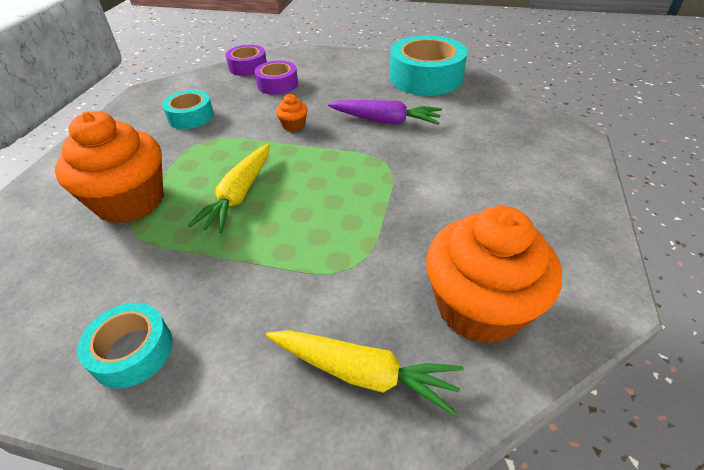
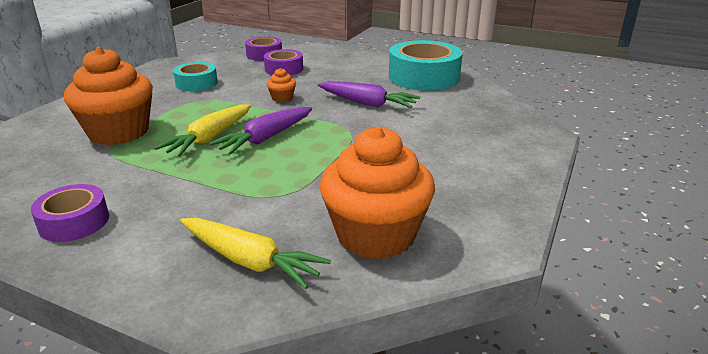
camera: 10 degrees right, 15 degrees down
turquoise tape [77,303,173,389] -> purple tape [31,184,109,242]
none -> purple carrot [209,107,312,155]

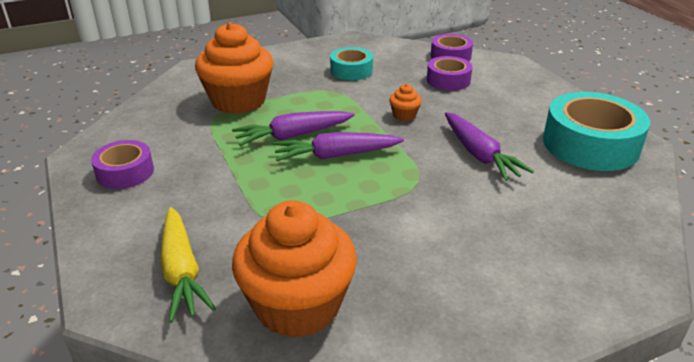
camera: 40 degrees right, 5 degrees up
yellow carrot [155,104,251,157] -> purple carrot [232,111,355,146]

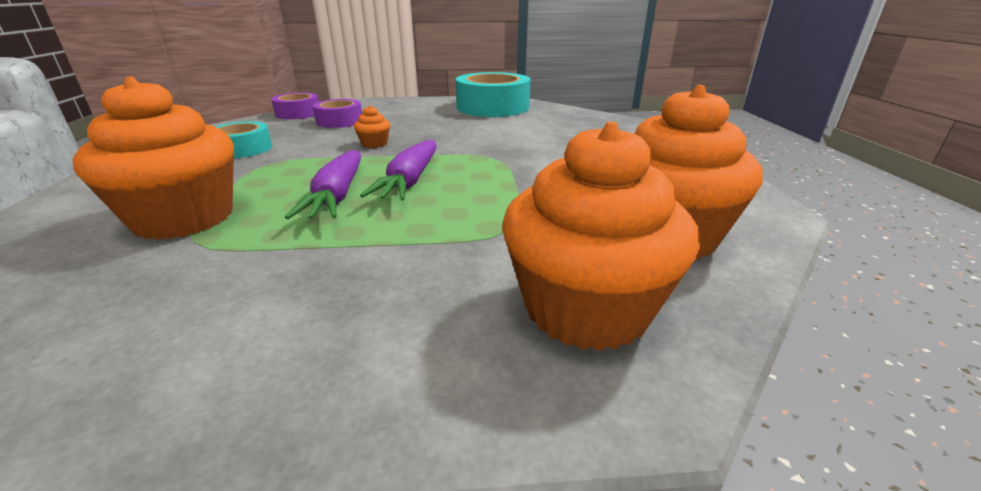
camera: 70 degrees left, 5 degrees down
purple tape [91,140,154,189] -> none
yellow carrot [160,207,216,322] -> orange cupcake [502,122,700,351]
purple carrot [445,112,534,181] -> none

